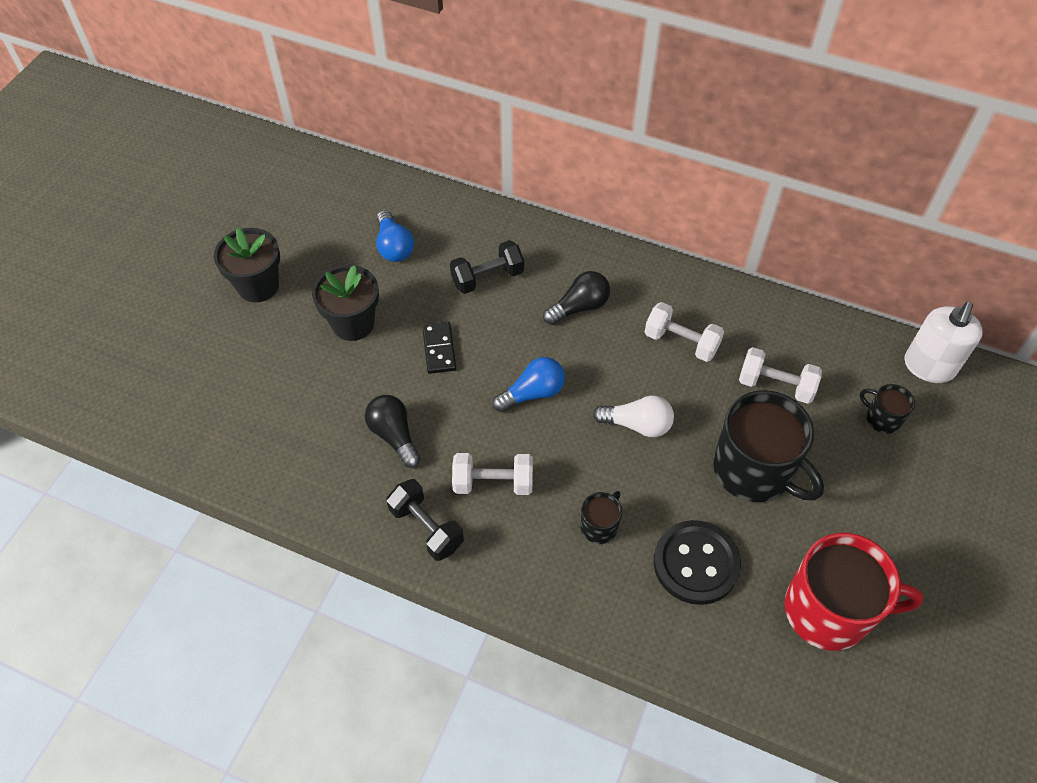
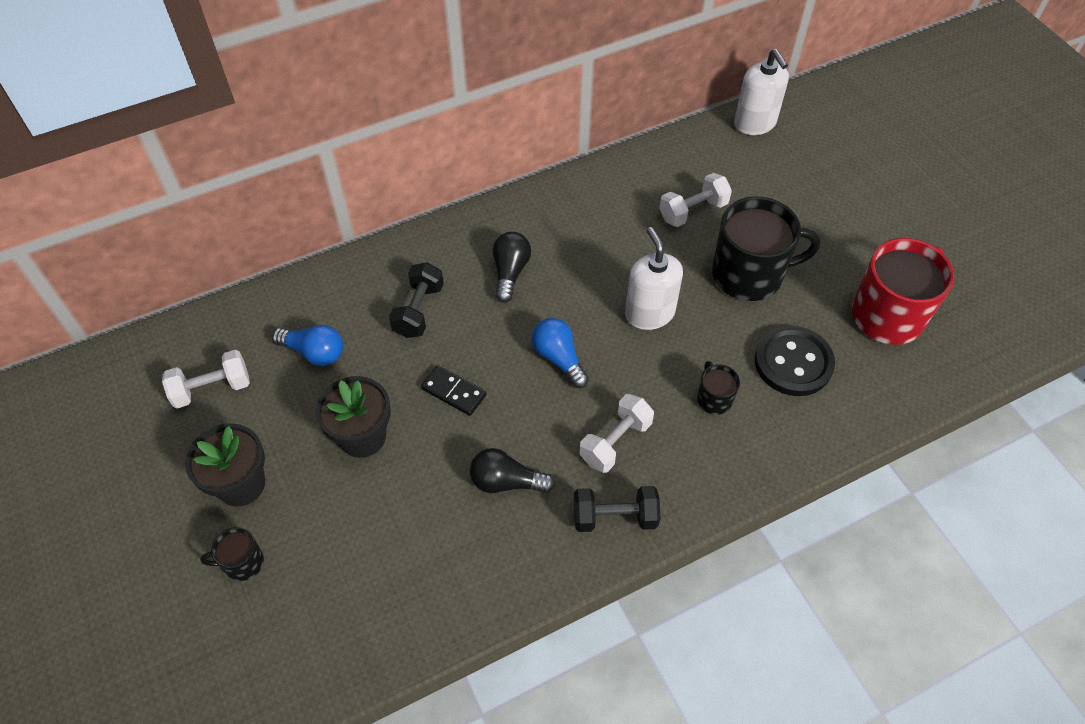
camera: 50 degrees left, 0 degrees up
blue light bulb [492,357,565,412] -> blue light bulb turned 45 degrees counterclockwise [532,318,589,388]
white light bulb [593,395,674,437] -> white soap dispenser [625,227,683,330]
white dumbbell [645,302,724,362] -> white dumbbell moved to [162,350,250,409]
black mug [860,384,915,434] -> black mug moved to [201,527,264,581]

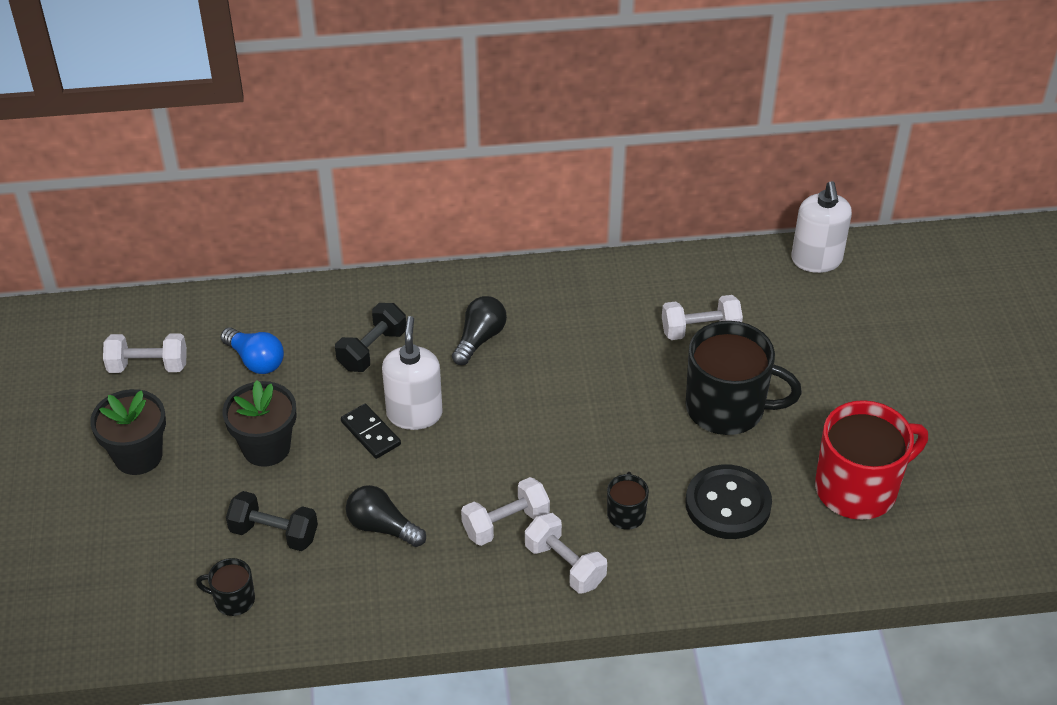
camera: 20 degrees right, 10 degrees down
black mug [201,527,264,581] -> black mug moved to [196,558,255,616]
blue light bulb [532,318,589,388] -> none
black dumbbell [574,486,661,532] -> black dumbbell moved to [226,491,318,551]
white soap dispenser [625,227,683,330] -> white soap dispenser moved to [382,316,443,430]
none -> white dumbbell [525,513,607,594]

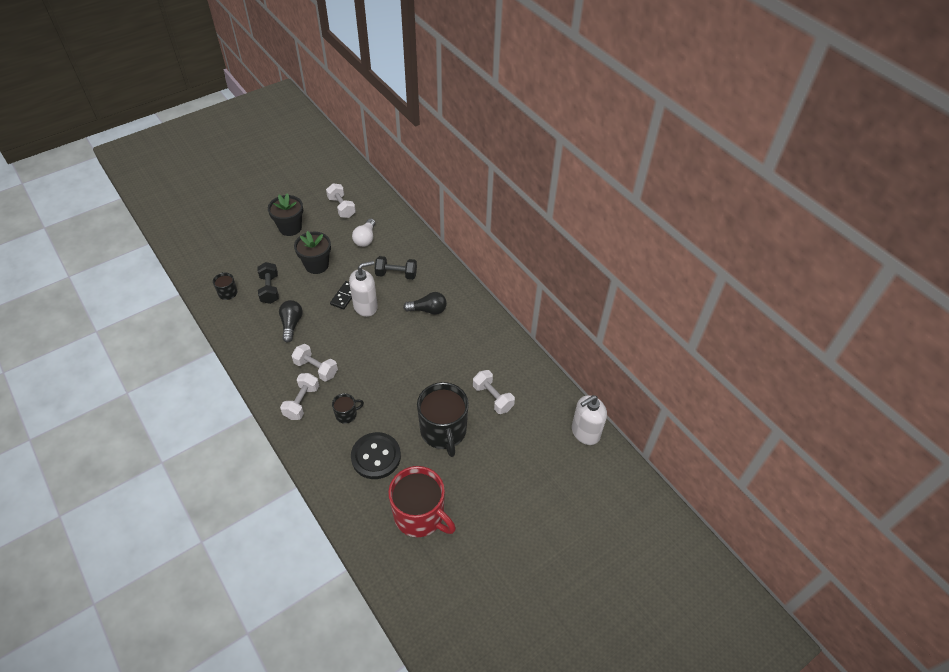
camera: 60 degrees right, 5 degrees up
blue light bulb [221,327,284,374] -> white light bulb [352,218,375,247]

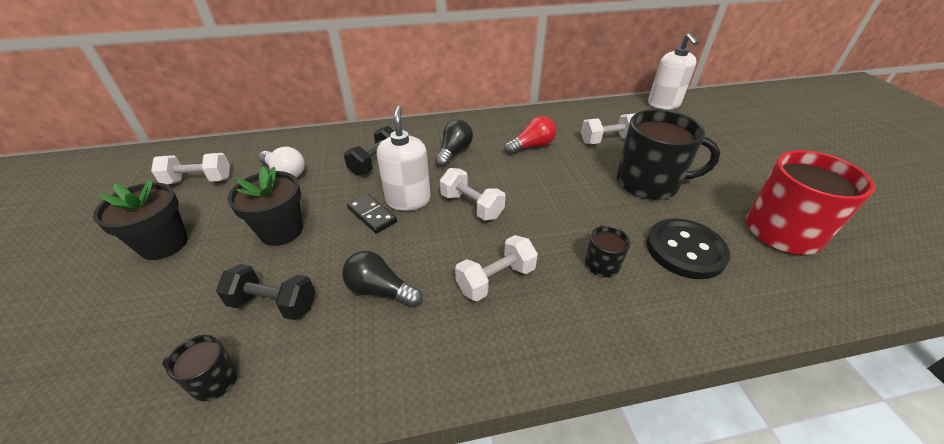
camera: 65 degrees left, 10 degrees down
white dumbbell [280,373,319,420] -> white dumbbell moved to [440,168,506,220]
none -> red light bulb [505,116,556,155]

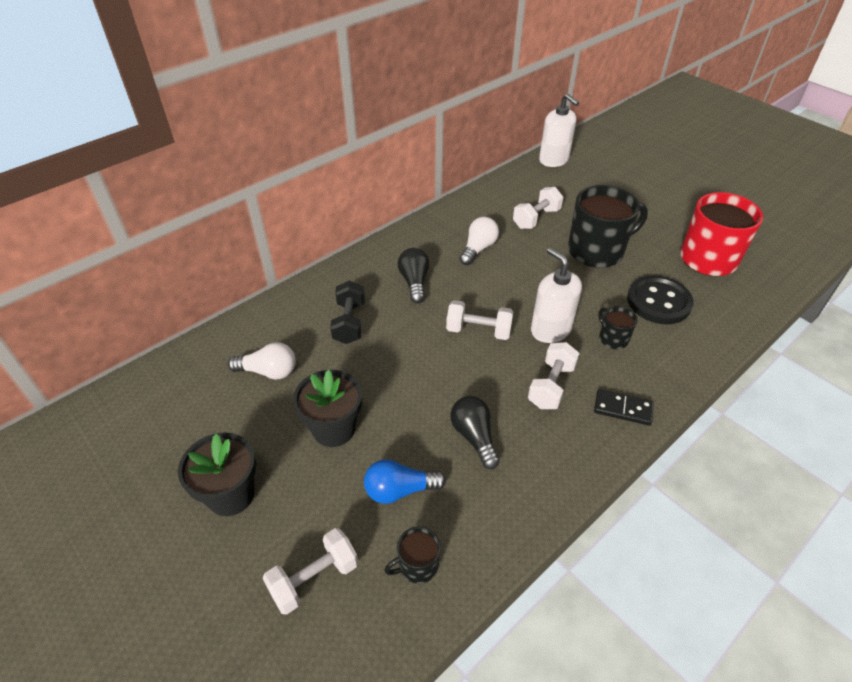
camera: 30 degrees left, 5 degrees up
white dumbbell [151,153,230,184] -> white dumbbell moved to [262,528,358,615]
black dumbbell [216,264,315,320] -> blue light bulb [364,459,446,504]
black light bulb [342,251,423,307] -> black light bulb turned 75 degrees clockwise [450,396,500,469]
black domino [347,194,397,234] -> black domino moved to [594,389,654,426]
white soap dispenser [377,106,431,211] -> white soap dispenser moved to [531,248,582,343]
red light bulb [505,116,556,155] -> white light bulb [460,217,499,265]

